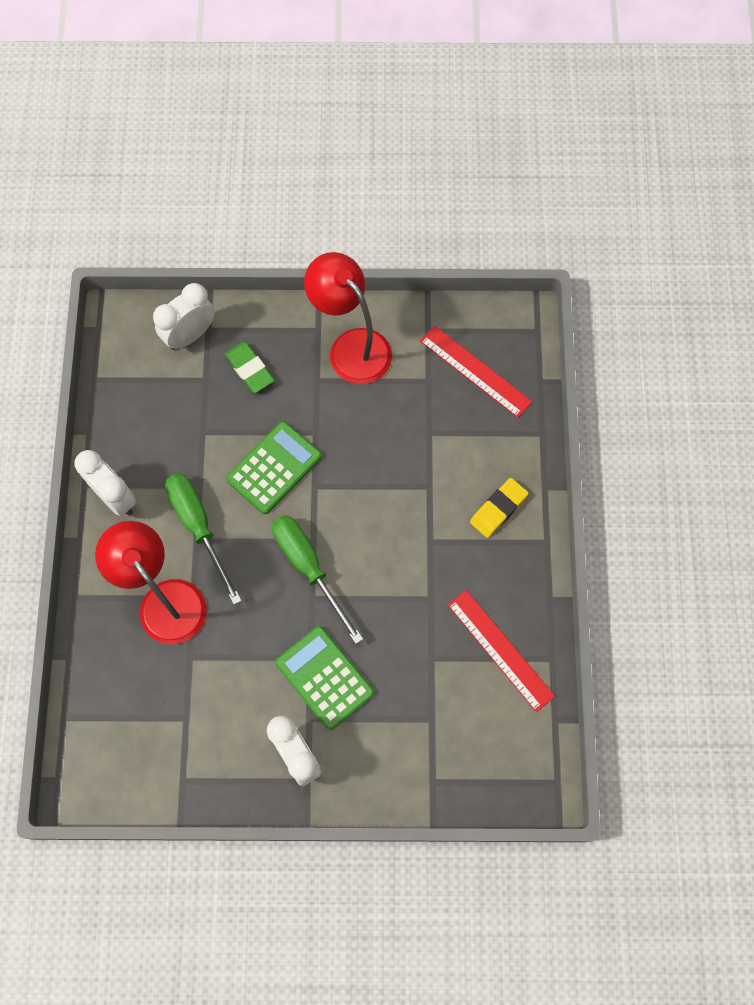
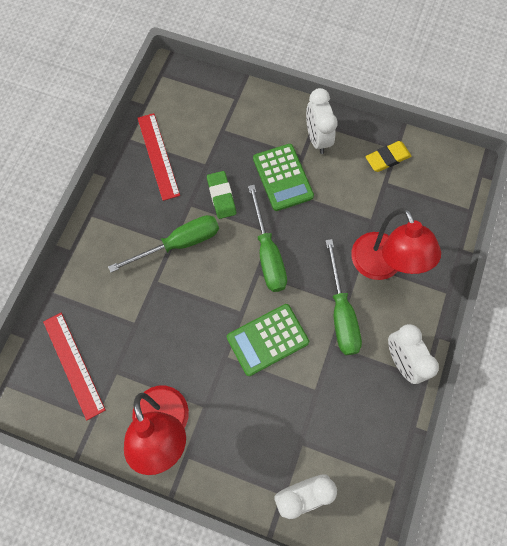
camera: 160 degrees left, 0 degrees up
green eraser [224,342,274,393] -> green eraser moved to [207,171,236,219]
yellow eraser [470,478,529,538] -> yellow eraser moved to [365,141,411,172]
none -> green screwdriver [108,215,219,273]

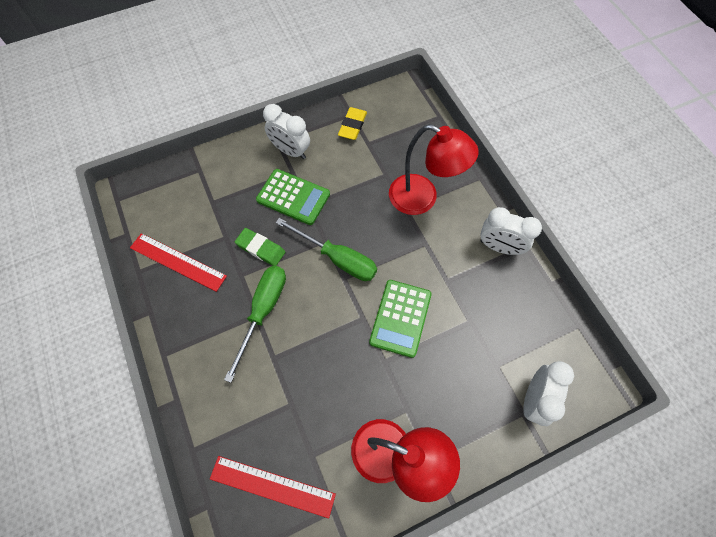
camera: 45 degrees left, 5 degrees down
green screwdriver [325,239,362,355] -> none

